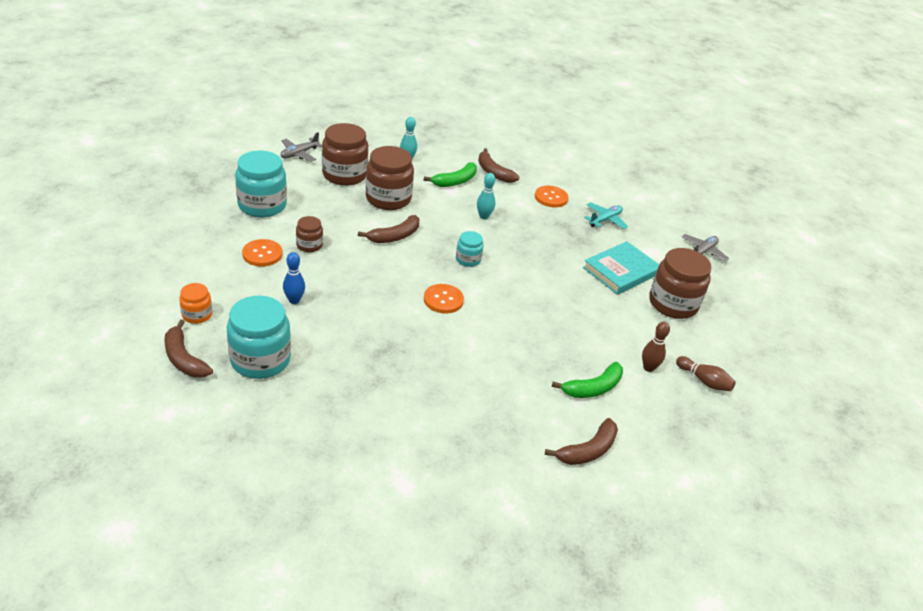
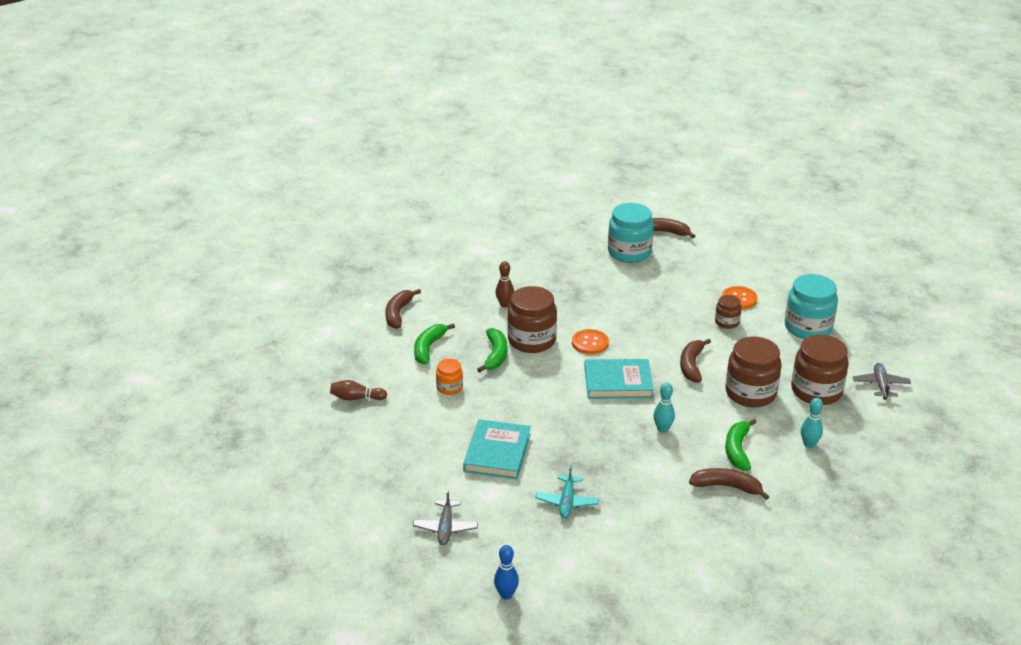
camera: 145 degrees right, 5 degrees down
orange jar [179,283,212,324] -> orange jar moved to [436,359,463,395]
blue bowling pin [283,252,305,304] -> blue bowling pin moved to [494,545,519,599]
turquoise jar [456,231,484,267] -> turquoise book [584,359,654,399]
orange button [535,186,568,207] -> none
brown bowling pin [642,322,670,372] -> brown bowling pin moved to [496,261,514,308]
brown jar [649,248,712,319] -> brown jar moved to [507,286,557,353]
none -> green banana [477,328,507,373]

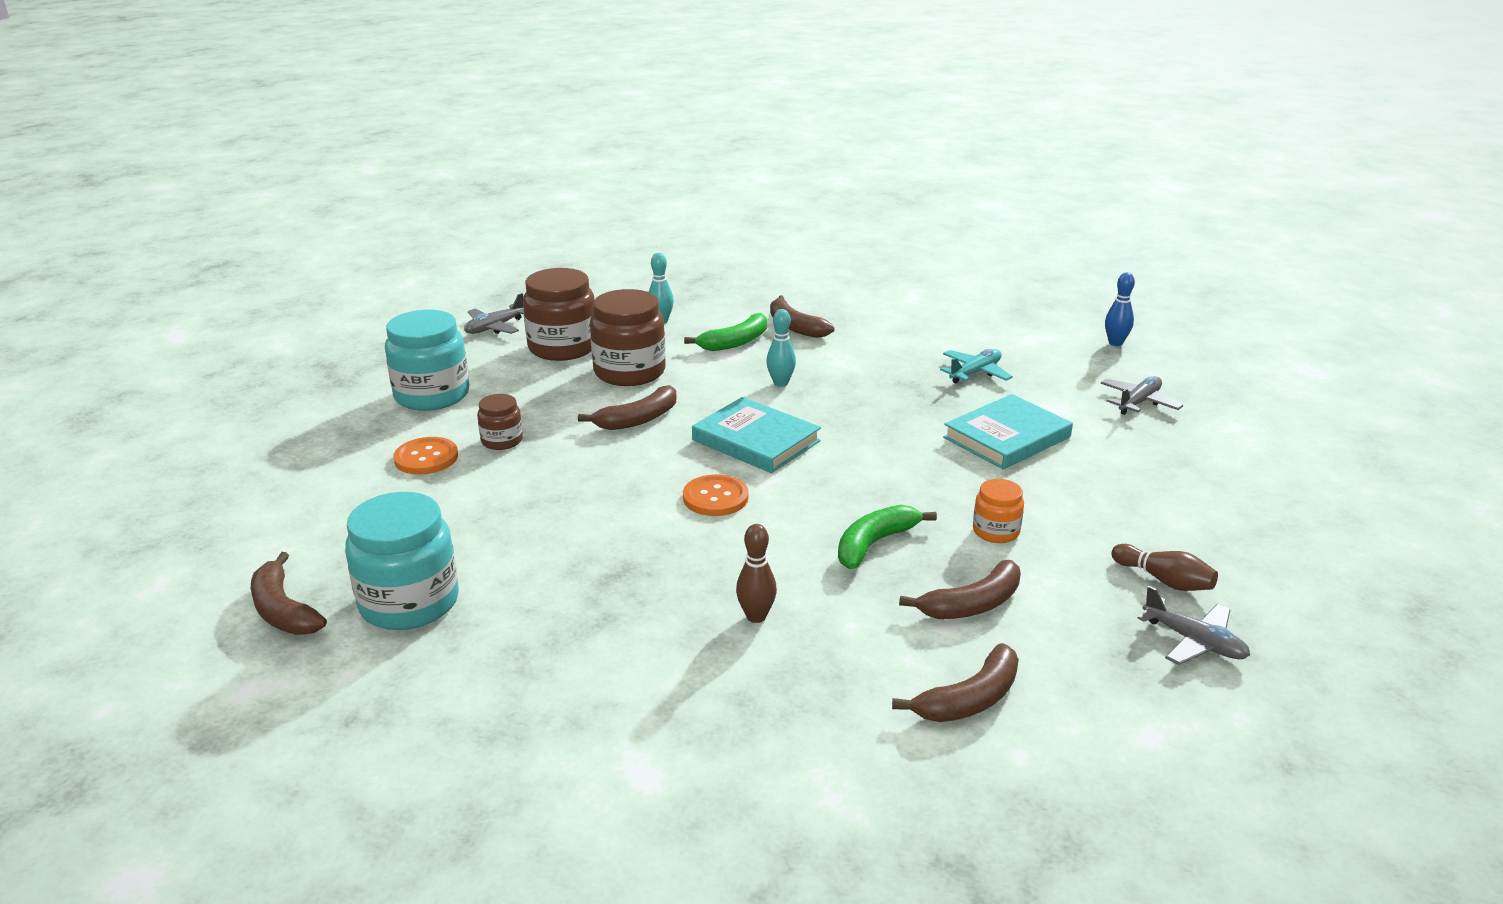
camera: 140 degrees left, 5 degrees down
green banana [414,323,455,364] -> brown banana [899,560,1021,619]
brown jar [507,286,557,353] -> none
none -> grey plane [1137,586,1250,665]

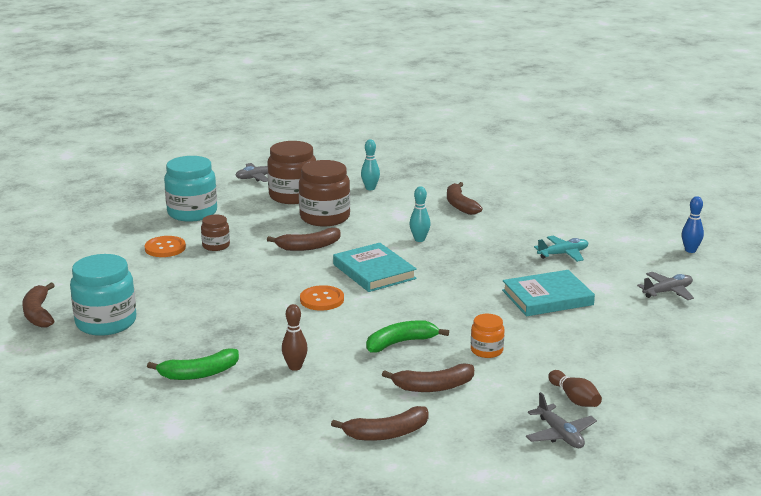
camera: 20 degrees right, 5 degrees down
green banana [684,313,767,351] -> green banana moved to [147,348,239,380]

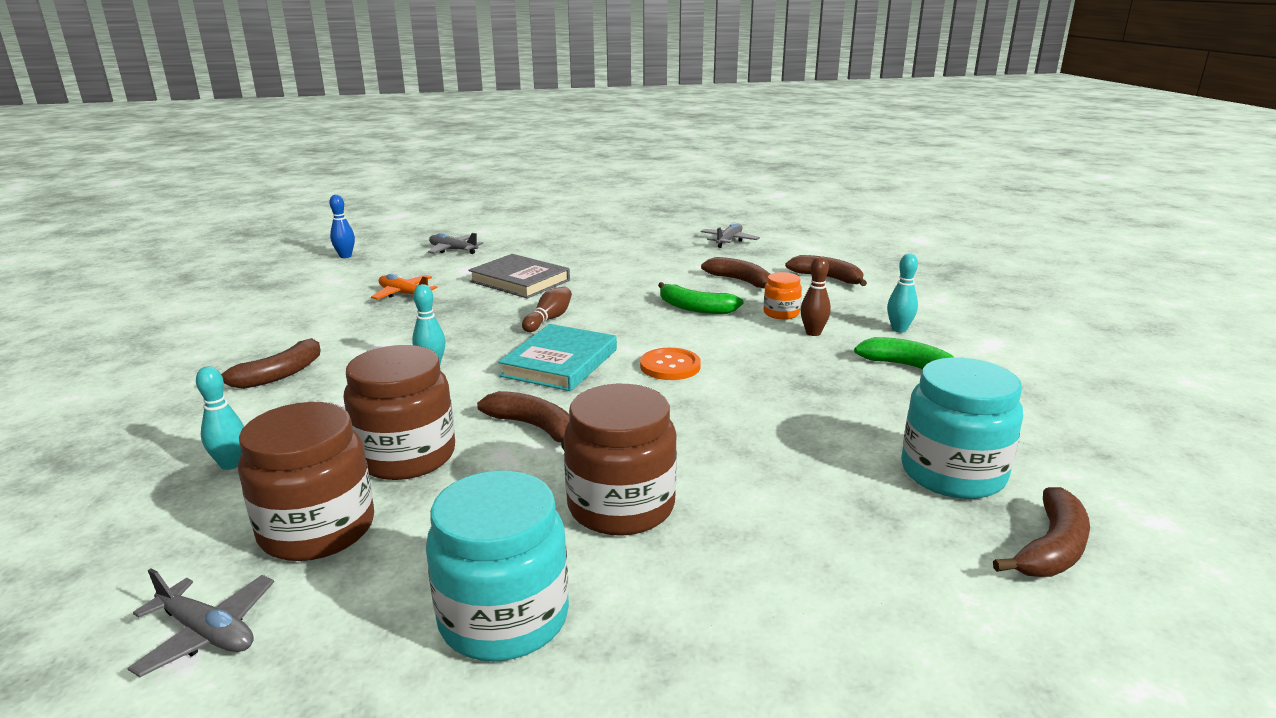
camera: 125 degrees left, 0 degrees up
orange button [145,236,186,257] -> none
brown jar [201,214,230,251] -> brown jar [564,384,677,536], size x1.92
orange jar [471,314,505,358] -> orange jar moved to [763,272,802,319]
turquoise book [502,270,595,316] -> grey book [468,254,570,299]
turquoise plane [534,236,588,262] -> orange plane [371,274,438,300]
brown bowling pin [548,370,602,407] -> brown bowling pin moved to [522,287,572,332]
none -> turquoise bowling pin [887,253,918,333]

